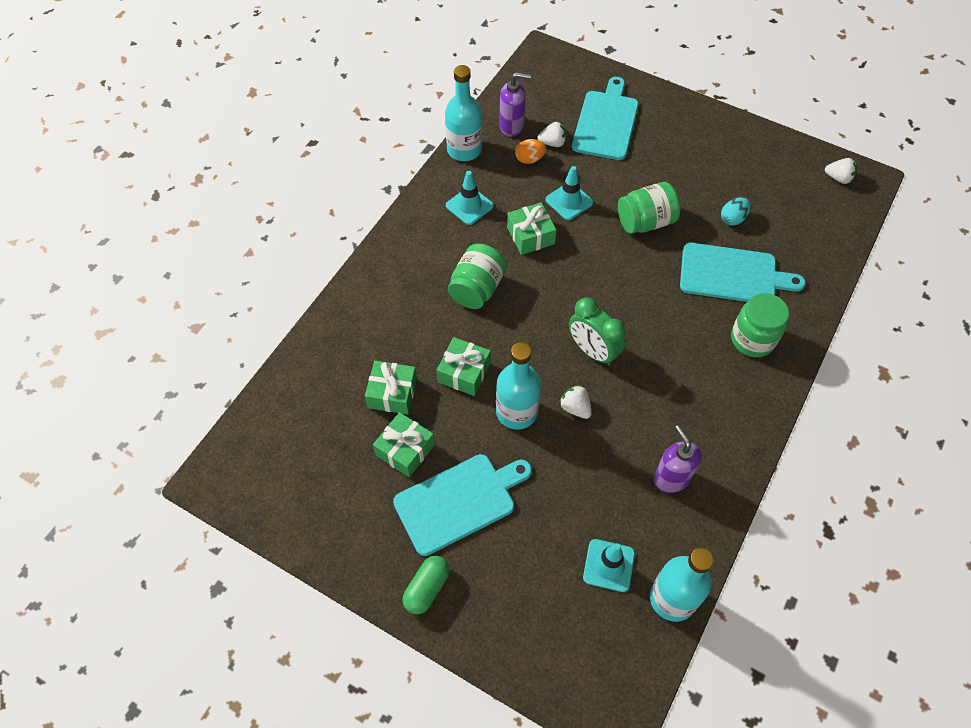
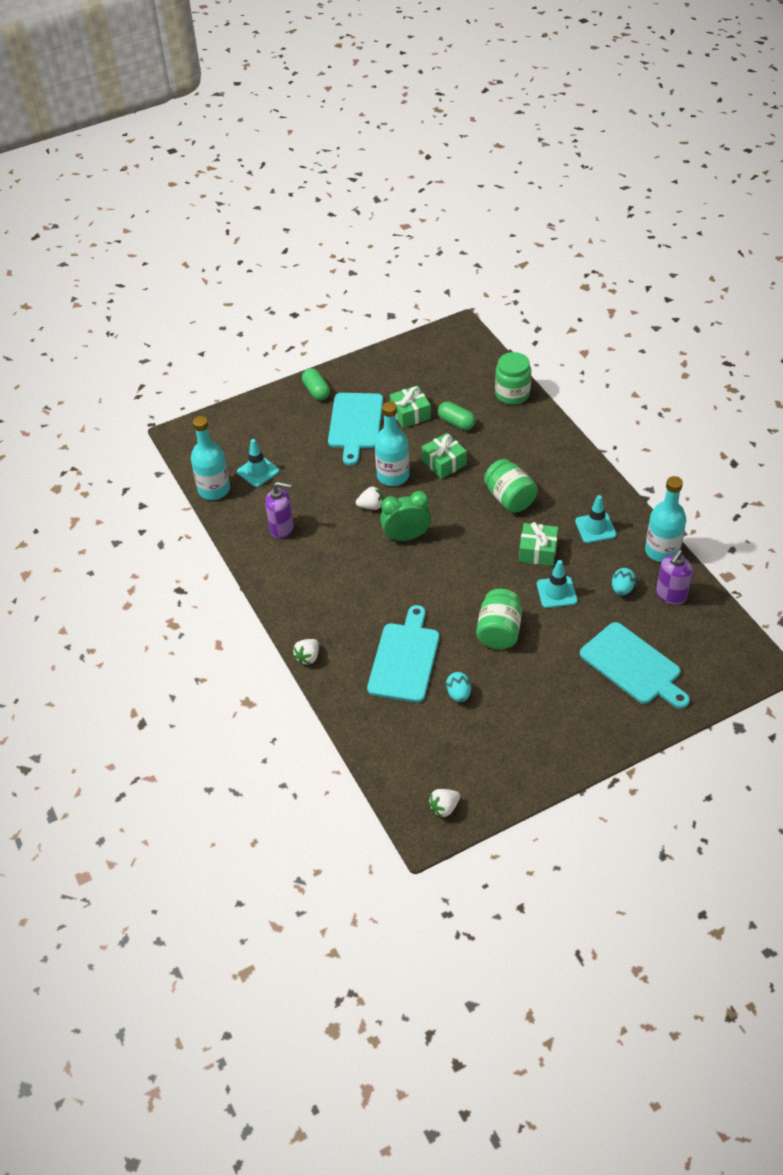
camera: 125 degrees right, 10 degrees down
green gift [365,361,417,415] -> green capsule [438,402,476,430]
orange egg [515,139,547,164] -> turquoise egg [612,568,636,595]
white strawberry [537,122,567,147] -> white strawberry moved to [293,639,319,665]
turquoise cutting board [680,243,806,302] -> turquoise cutting board turned 150 degrees clockwise [367,605,439,702]
green jar [731,293,789,357] -> green jar moved to [495,352,531,405]

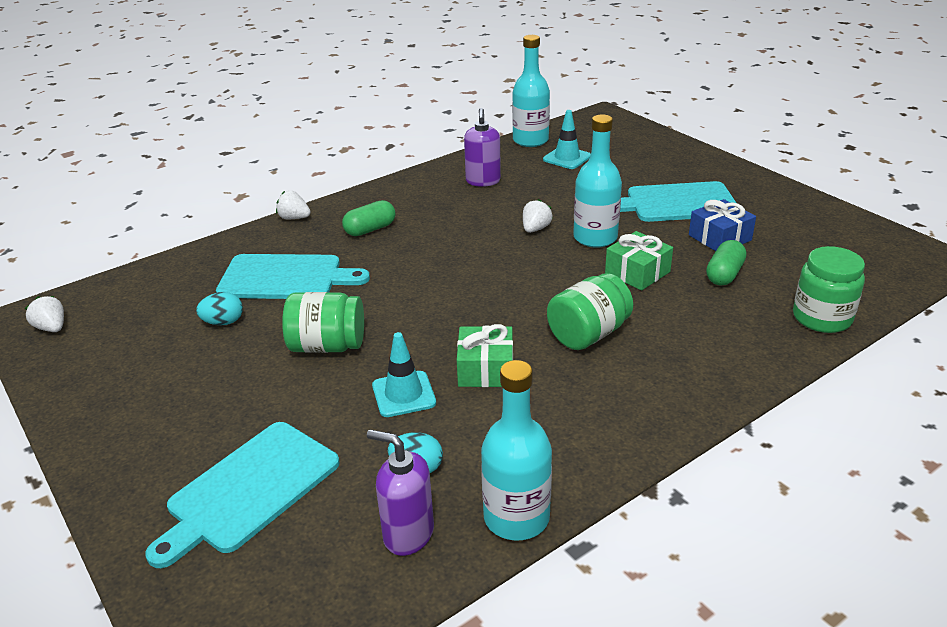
camera: 80 degrees right, 15 degrees down
green capsule [302,368,330,400] -> green capsule moved to [342,200,395,236]
white strawberry [356,487,383,510] -> white strawberry turned 135 degrees counterclockwise [523,199,553,233]
green clock [380,491,431,541] -> none
green gift [390,386,431,428] -> blue gift [689,199,756,251]
turquoise traffic cone [575,495,616,543] -> none

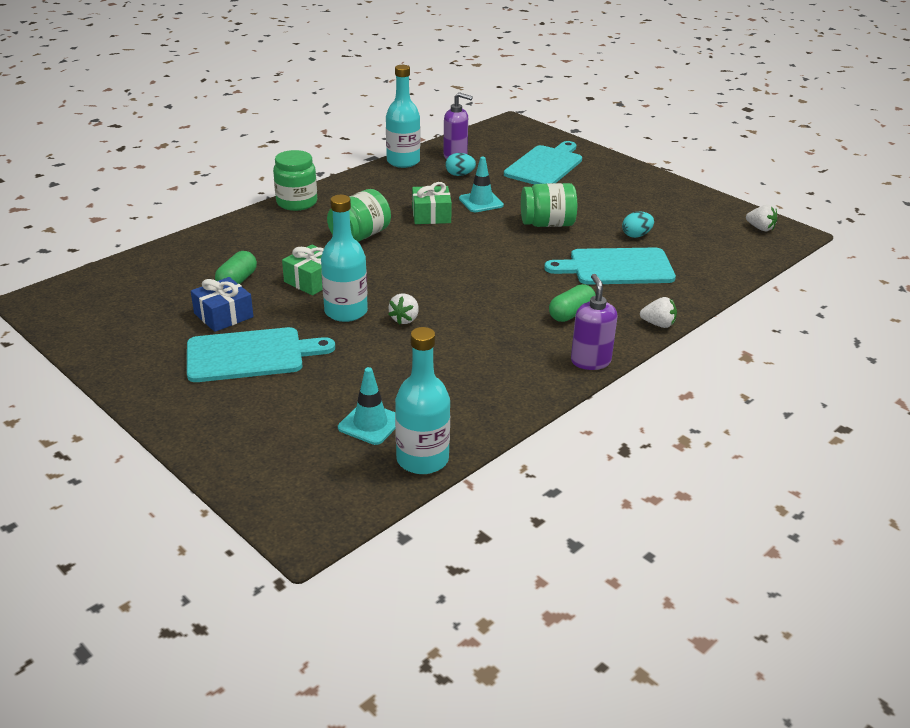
camera: 170 degrees right, 0 degrees up
purple soap dispenser [464,108,501,187] -> purple soap dispenser moved to [571,274,617,370]
green jar [793,246,865,333] -> green jar moved to [273,150,317,211]

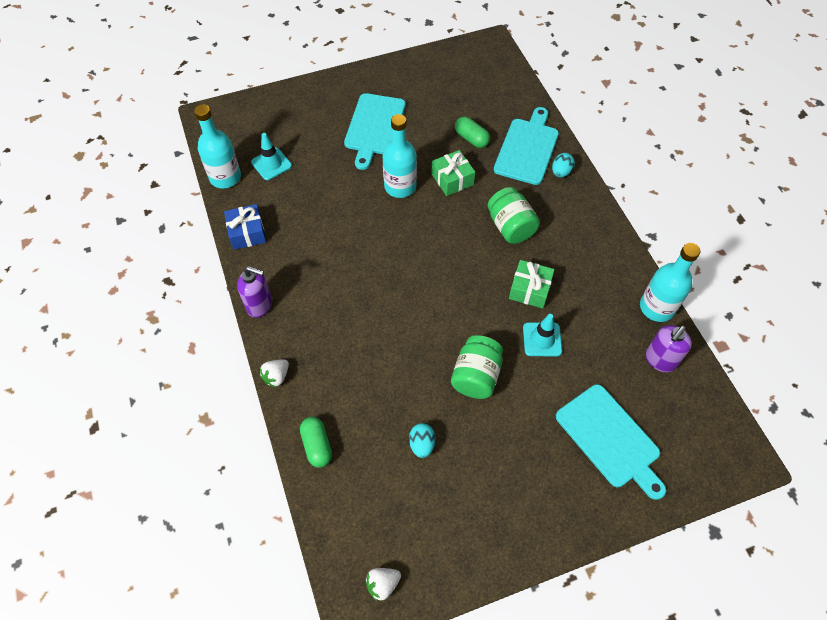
camera: 115 degrees right, 25 degrees up
blue gift [191,277,254,332] -> blue gift moved to [224,204,266,250]
green jar [273,150,317,211] -> none
white strawberry [388,294,419,325] -> none
turquoise egg [445,153,476,176] -> turquoise egg moved to [552,153,575,177]
turquoise cutting board [544,248,676,285] -> turquoise cutting board moved to [494,107,559,185]
green capsule [549,284,596,322] -> green capsule moved to [300,417,332,468]

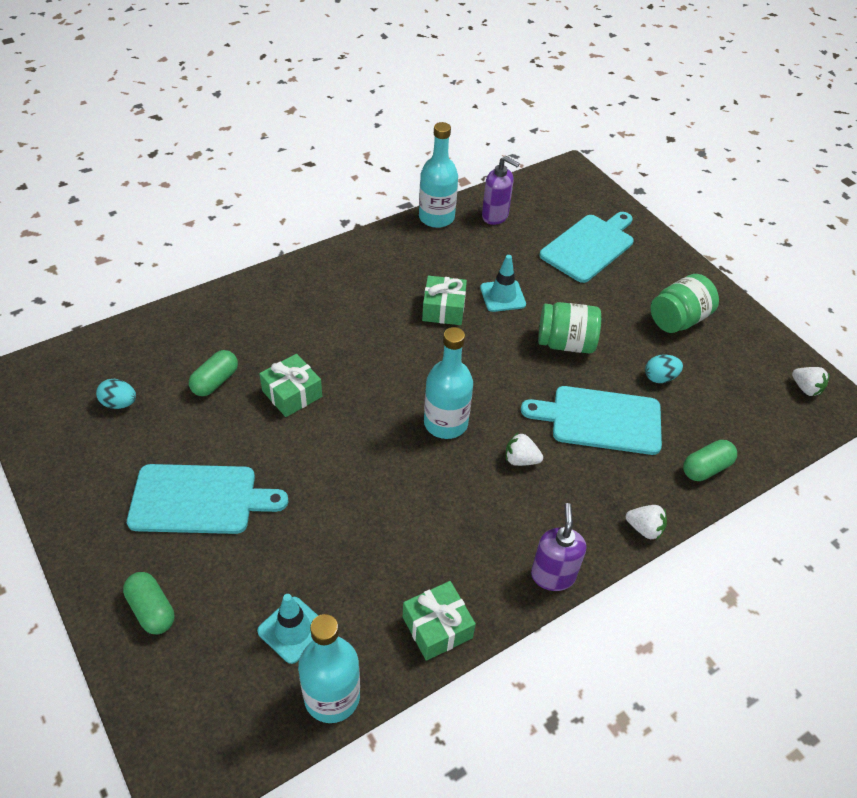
camera: 105 degrees left, 10 degrees down
blue gift [224,204,266,250] -> green gift [403,581,476,661]
turquoise bottle [383,114,417,198] -> turquoise bottle moved to [424,327,473,439]
green jar [488,187,540,244] -> green jar moved to [651,274,719,333]
turquoise cutting board [494,107,559,185] -> turquoise cutting board moved to [521,386,662,455]
turquoise egg [552,153,575,177] -> turquoise egg moved to [96,379,136,409]
none -> green capsule [123,572,174,634]
none -> white strawberry [506,433,543,466]

